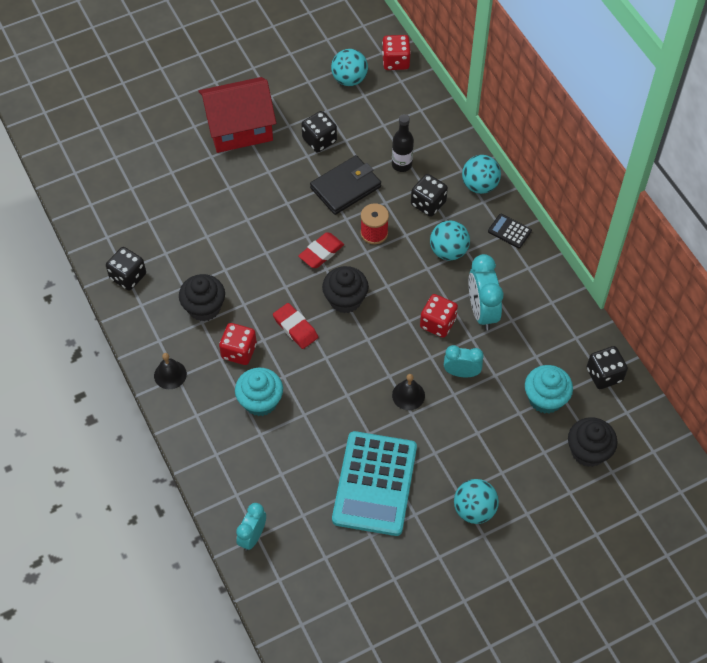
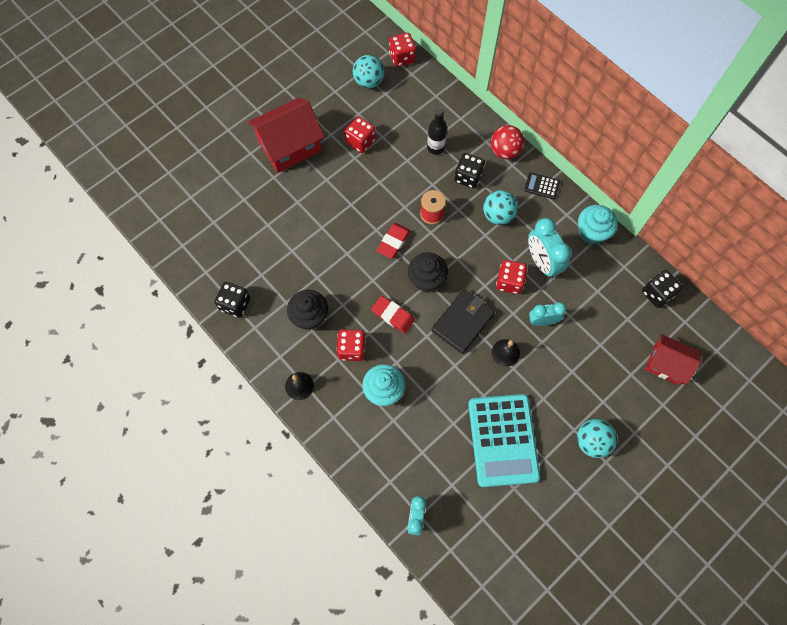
camera: 15 degrees left, 10 degrees up
black dice [301,111,337,152] -> red dice [345,116,376,153]
black wallet [310,155,381,215] -> black wallet moved to [431,289,495,354]
turquoise ball [462,155,501,194] -> red ball [491,125,524,159]
turquoise cupcake [525,365,573,414] -> turquoise cupcake moved to [578,205,618,244]
black cupcake [568,417,617,467] -> red house [645,334,701,385]

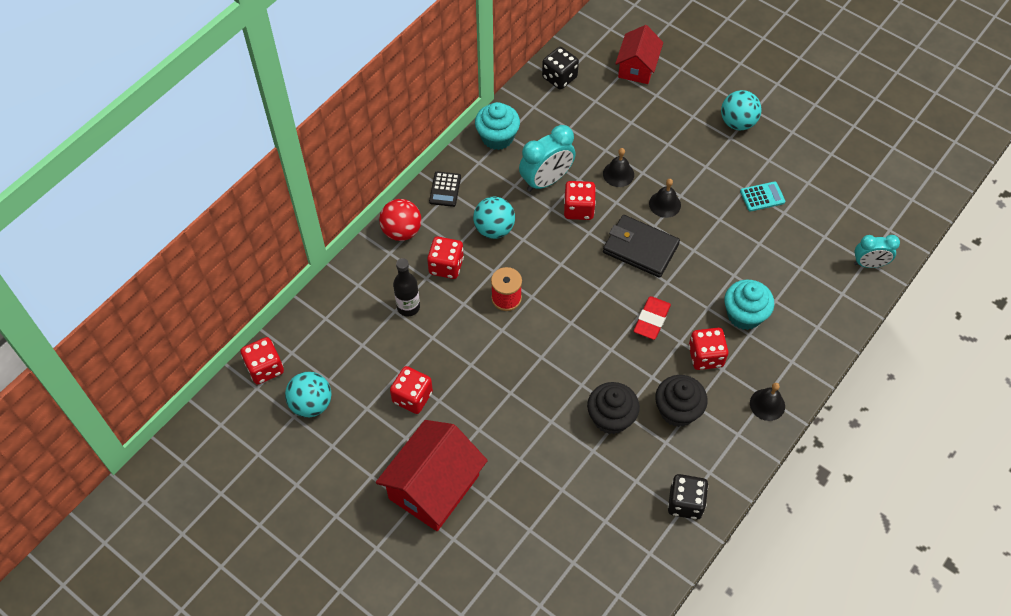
camera: 100 degrees left, 10 degrees down
red house [248,98,324,173] -> red house turned 75 degrees clockwise [376,420,488,531]
red eraser [377,223,411,259] -> none
black cupcake [408,252,448,292] -> black cupcake moved to [587,382,640,434]
black dice [454,153,485,189] -> red dice [427,237,464,279]
turquoise calculator [468,394,540,487] -> turquoise calculator [740,181,785,211], size x0.41
turquoise clock [529,302,566,326] -> black bell [603,148,634,187]

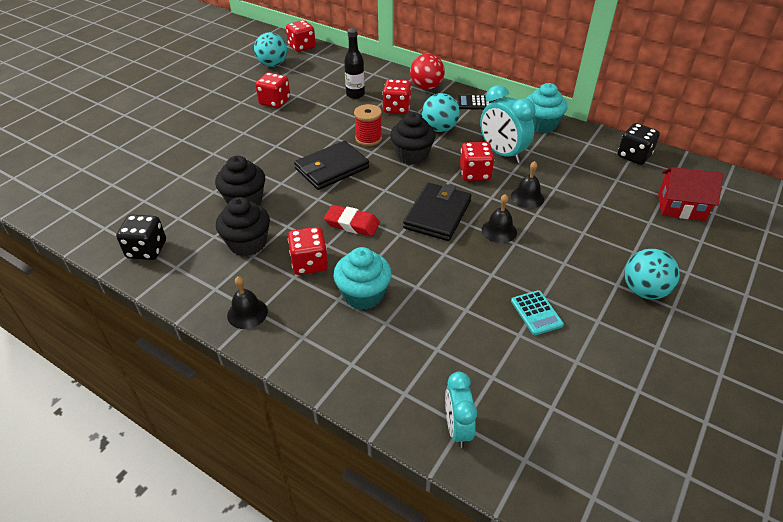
camera: 85 degrees right, 15 degrees down
red house [376,420,488,531] -> none
none -> black wallet [294,141,369,190]
none -> black cupcake [390,112,436,165]

